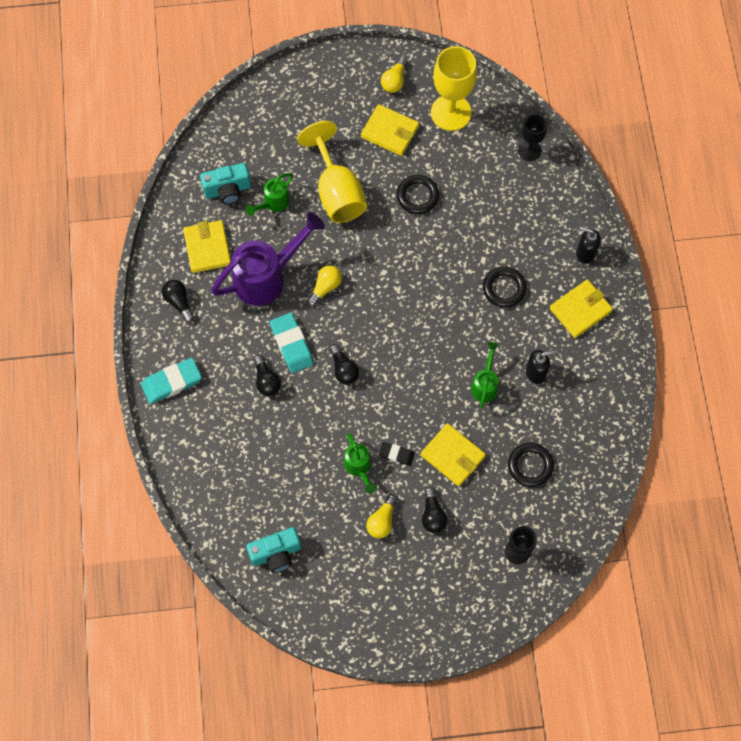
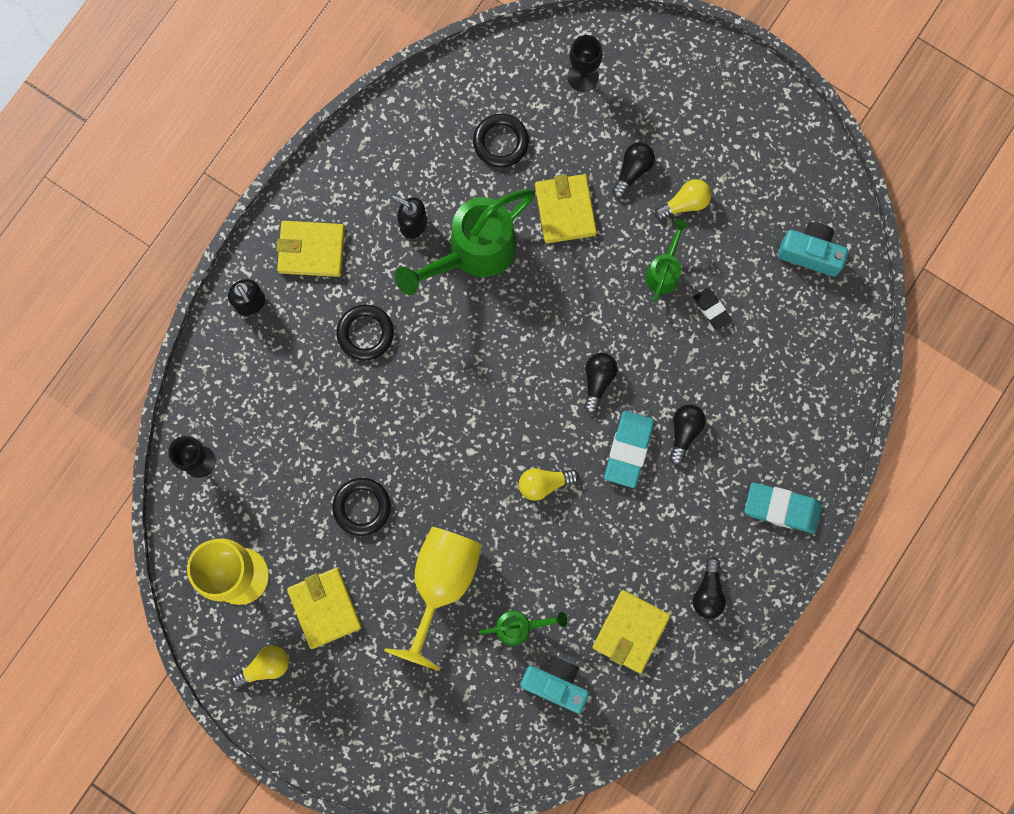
camera: 140 degrees left, 10 degrees up
purple watering can [211,212,325,306] -> none
black eraser [379,442,415,466] -> black eraser moved to [693,288,732,330]
green watering can [471,342,499,408] -> green watering can [395,189,535,295], size x1.95

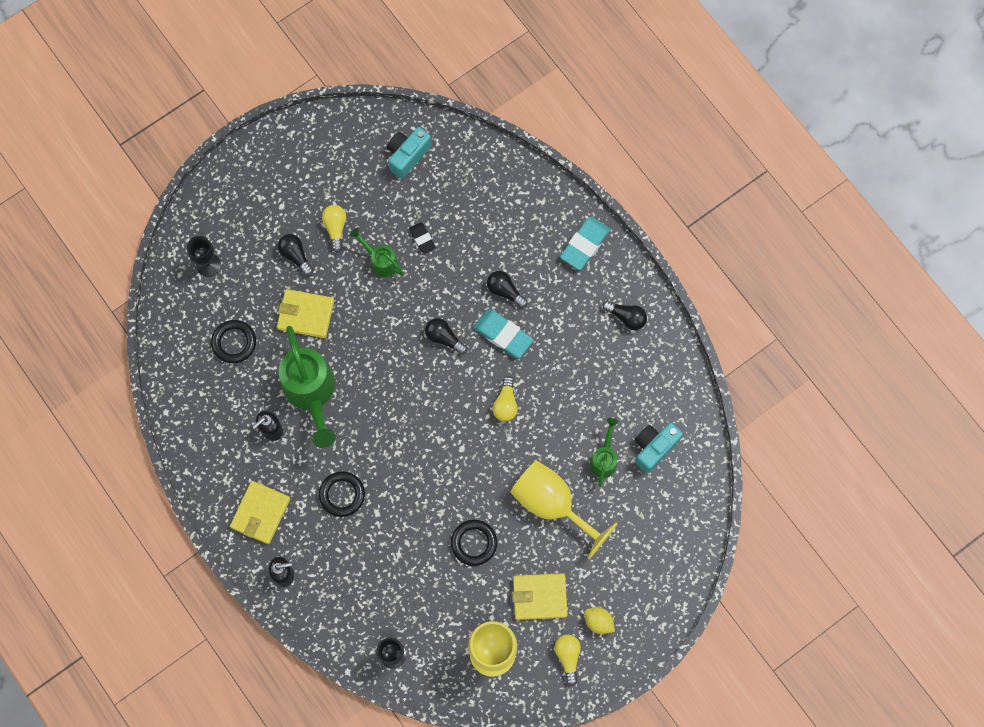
camera: 70 degrees left, 5 degrees down
yellow wallet [592,590,670,673] -> none
black eraser [693,288,732,330] -> black eraser turned 75 degrees clockwise [409,222,436,254]
none -> yellow lemon [584,607,615,634]

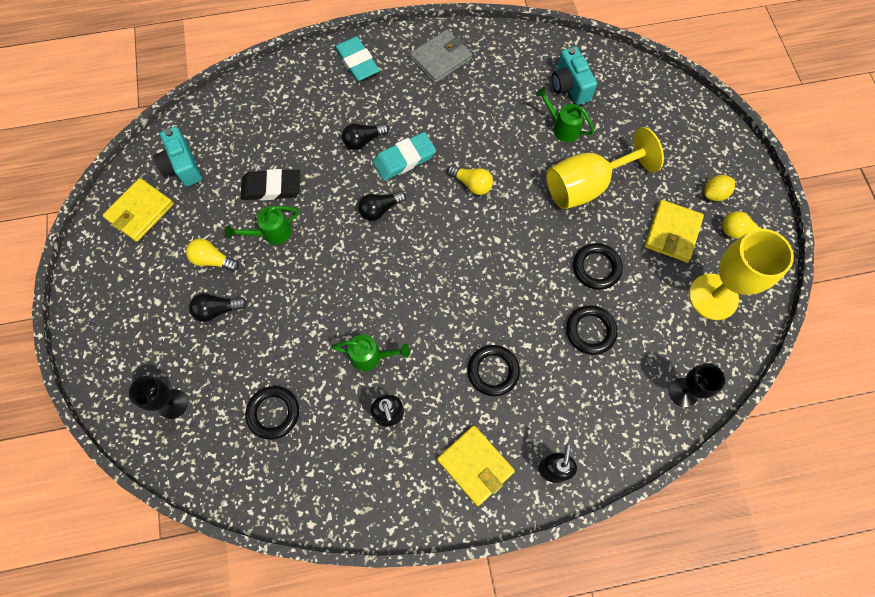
camera: 65 degrees left, 5 degrees down
yellow wallet [277,289,334,338] -> yellow wallet moved to [102,178,174,242]
green watering can [279,326,336,448] -> green watering can [332,334,411,371], size x0.51
black eraser [409,222,436,254] -> black eraser [241,169,300,200], size x1.73
black light bulb [602,300,647,330] -> grey wallet [410,30,472,83]
none -> black ring [566,305,618,355]

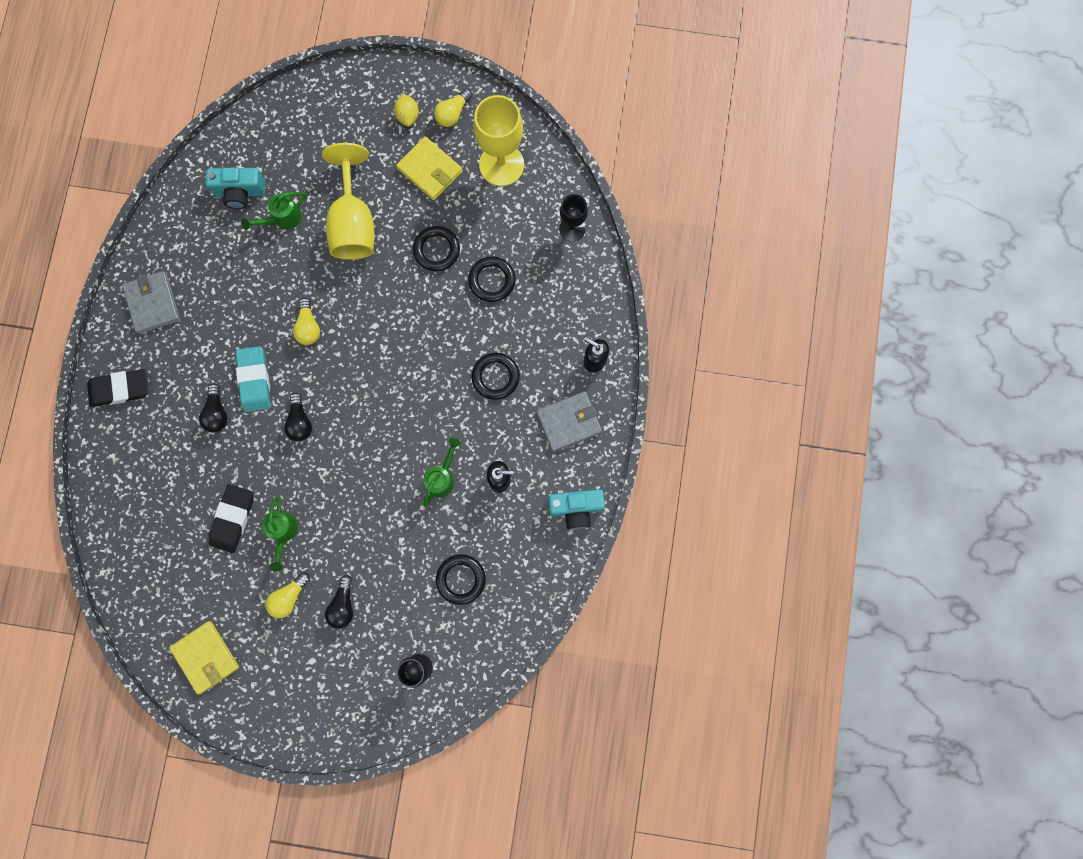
camera: 70 degrees left, 10 degrees up
turquoise camera [153,127,202,187] -> turquoise camera moved to [548,489,605,530]
turquoise eraser [334,36,380,81] -> black eraser [87,369,148,407]
yellow wallet [437,425,515,506] -> grey wallet [536,391,602,452]
yellow light bulb [447,165,493,195] -> yellow light bulb turned 120 degrees clockwise [293,298,320,345]

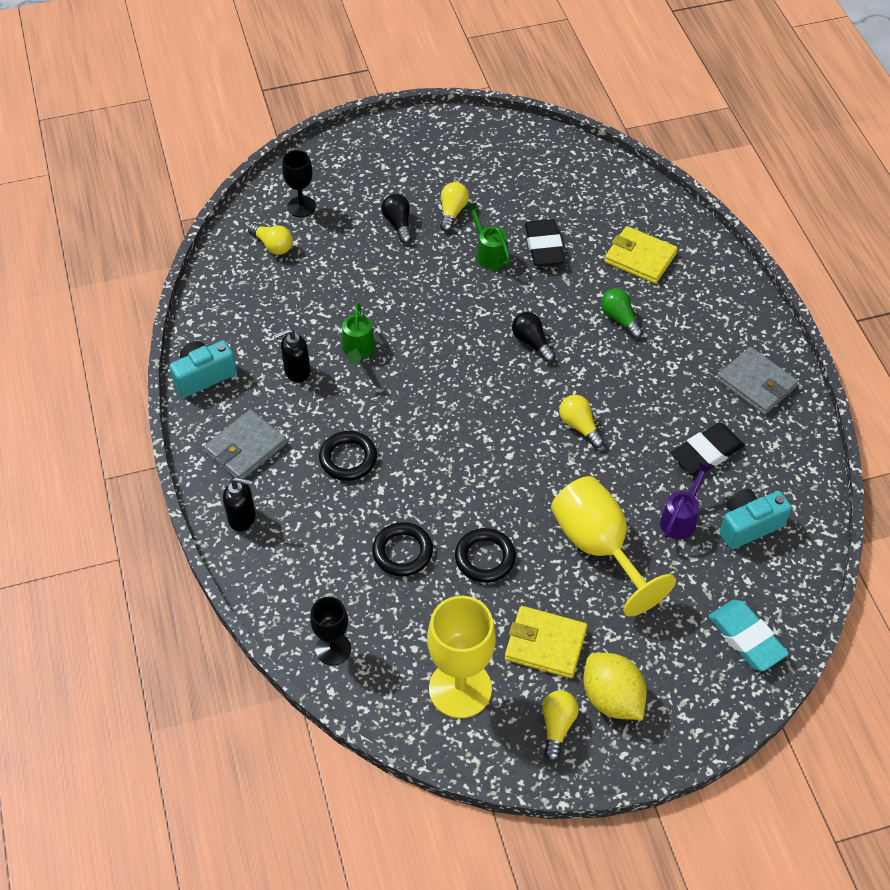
camera: 155 degrees right, 25 degrees down
black eraser [87,369,148,407] -> black eraser moved to [671,423,745,476]
yellow wallet [169,621,239,695] -> yellow wallet moved to [604,226,678,284]
black light bulb [199,383,227,432] -> green light bulb [601,288,643,339]
turquoise eraser [236,346,271,412] -> turquoise eraser moved to [708,600,789,671]
green watering can [241,192,307,230] -> purple watering can [660,461,713,539]
yellow lemon [394,94,419,127] -> yellow lemon [584,653,647,720], size x1.68
black ring [436,554,486,605] -> none
none -> yellow light bulb [248,223,293,255]

